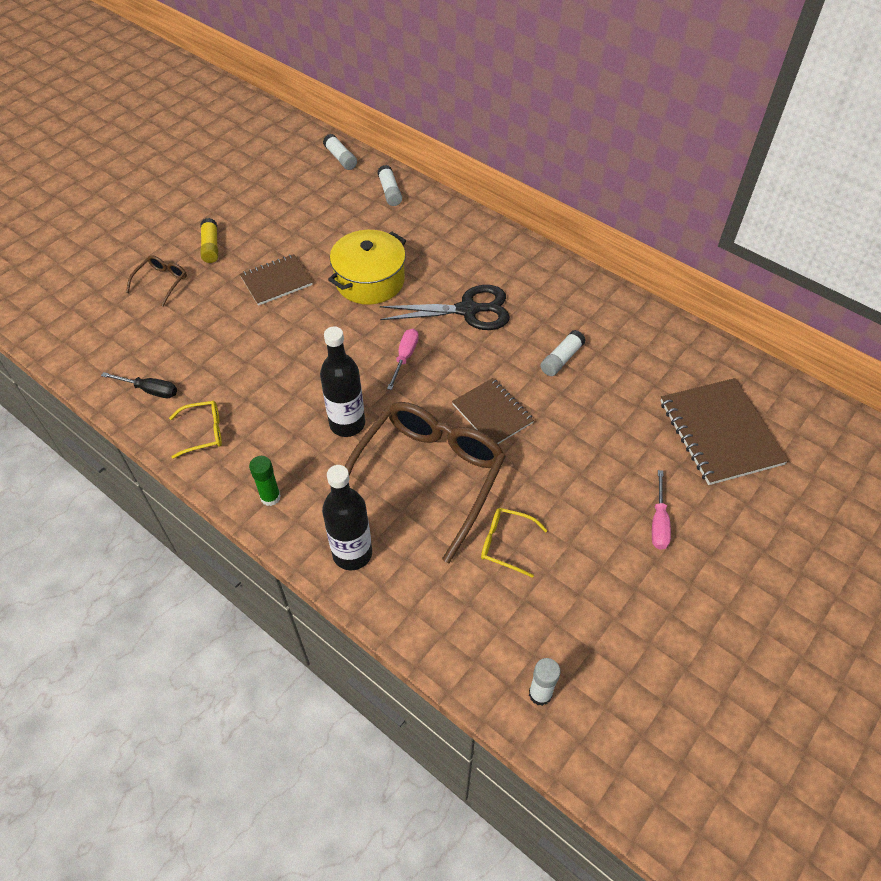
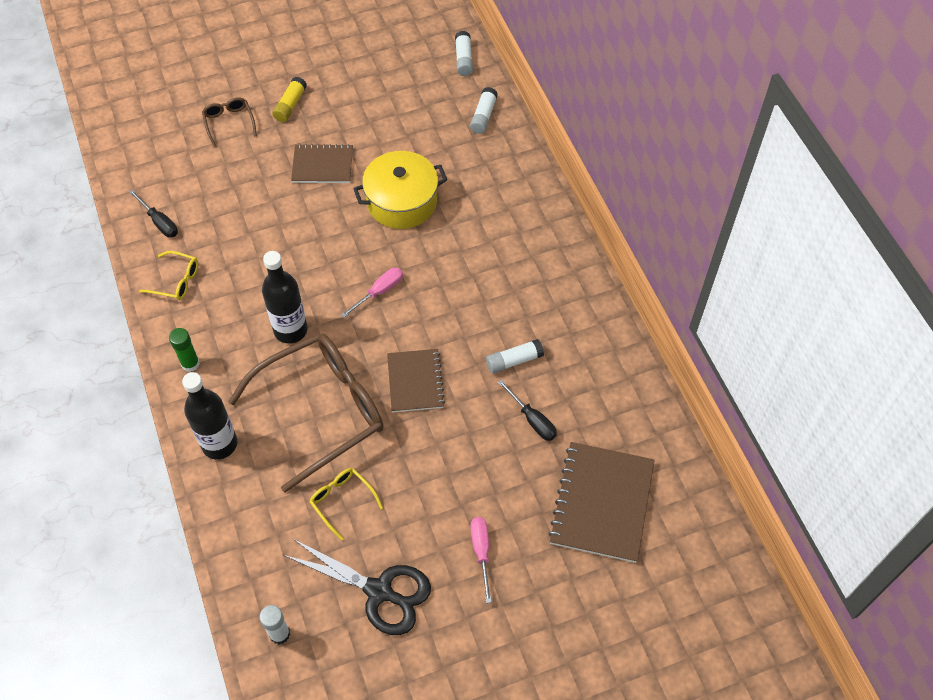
camera: 30 degrees right, 5 degrees up
brown glasses [126,255,187,307] -> brown glasses turned 75 degrees counterclockwise [202,97,257,147]
black scissors [380,285,510,330] -> black scissors moved to [283,538,431,635]
pink screwdriver [652,470,671,550] -> pink screwdriver turned 135 degrees clockwise [471,517,492,603]
none -> black screwdriver [498,380,557,441]

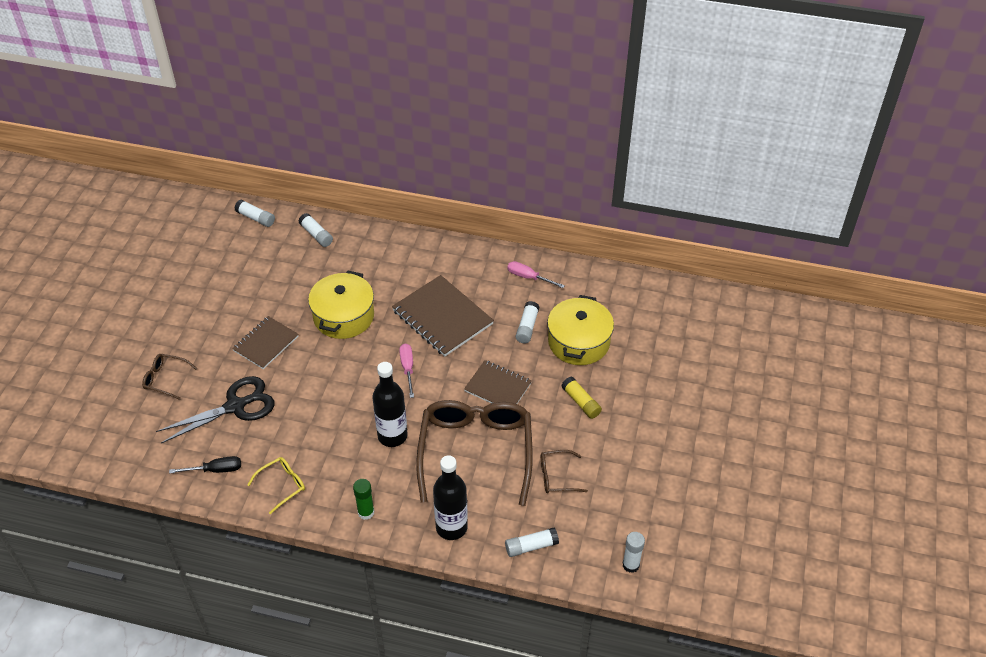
camera: 55 degrees left, 10 degrees down
yellow glue stick [272,77,307,122] -> yellow glue stick moved to [561,376,602,419]
black scissors [283,538,431,635] -> black scissors moved to [156,376,275,443]
yellow glasses [310,468,383,540] -> brown glasses [541,450,588,493]
pink screwdriver [471,517,492,603] -> pink screwdriver moved to [507,261,565,288]
black screwdriver [498,380,557,441] -> yellow pot [547,295,614,365]
brown notebook [548,442,655,563] -> brown notebook moved to [392,275,494,356]
none -> white glue stick [505,528,559,557]

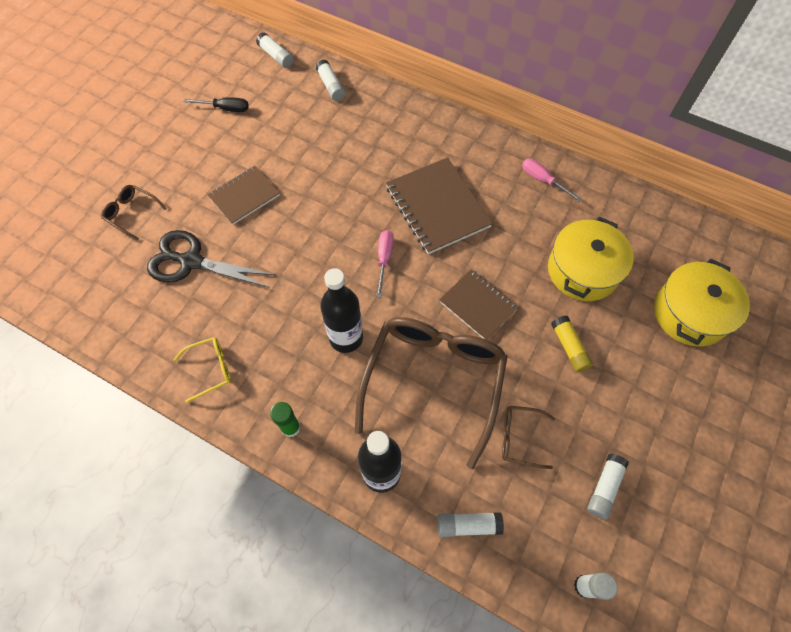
camera: 15 degrees right, 15 degrees up
black scissors [156,376,275,443] -> black scissors turned 150 degrees counterclockwise [147,230,276,288]
black screwdriver [169,456,241,474] -> black screwdriver moved to [184,97,249,112]
yellow pot [308,271,374,339] -> yellow pot moved to [654,259,750,346]
white glue stick [516,301,539,343] -> white glue stick moved to [587,454,629,519]

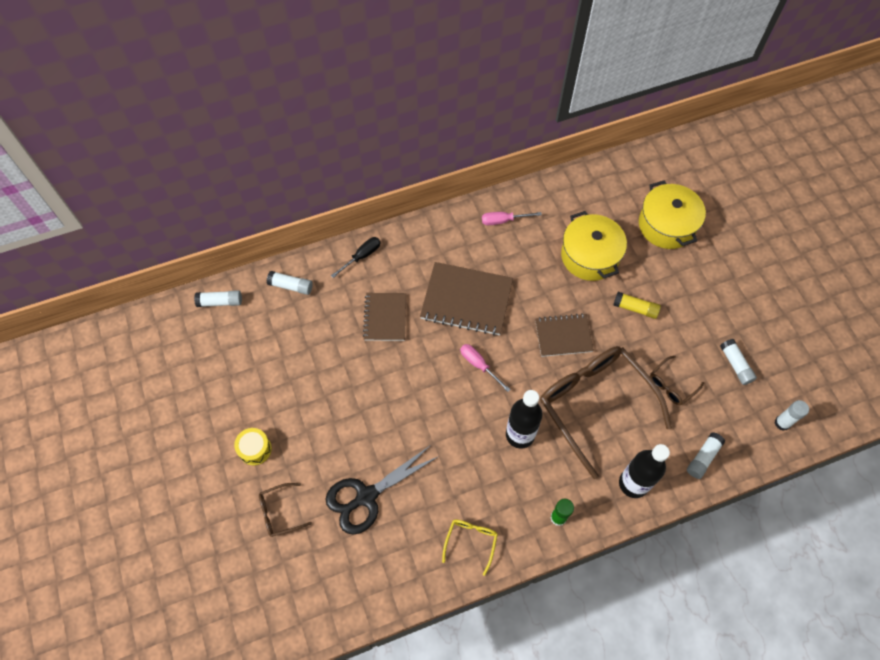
camera: 50 degrees left, 0 degrees up
black screwdriver [184,97,249,112] -> black screwdriver moved to [331,237,381,278]
brown notebook [207,166,280,225] -> brown notebook moved to [363,293,406,341]
none -> yellow drum [234,428,272,465]

